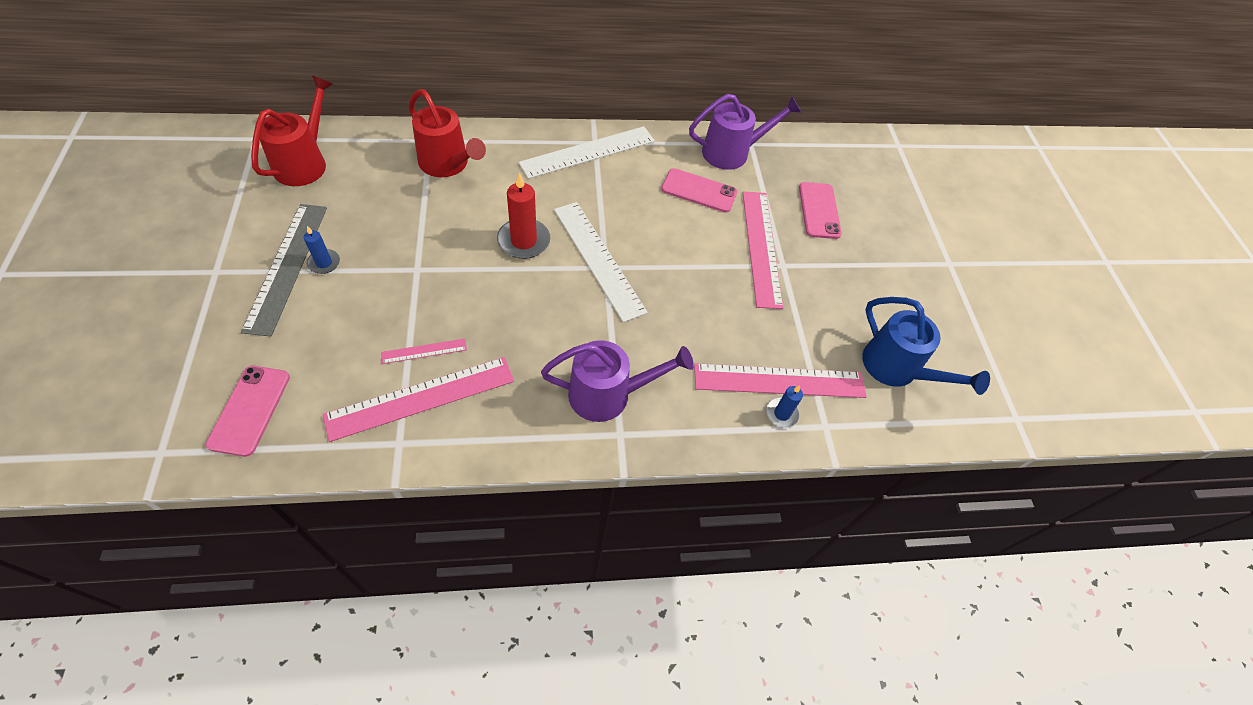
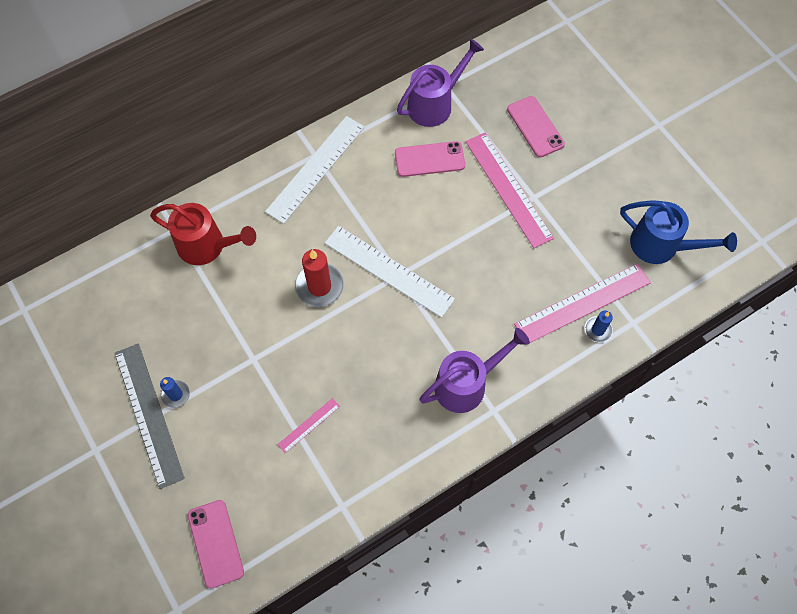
camera: 20 degrees left, 10 degrees up
red watering can [251,76,333,186] -> none
pink ruler [323,357,514,442] -> none

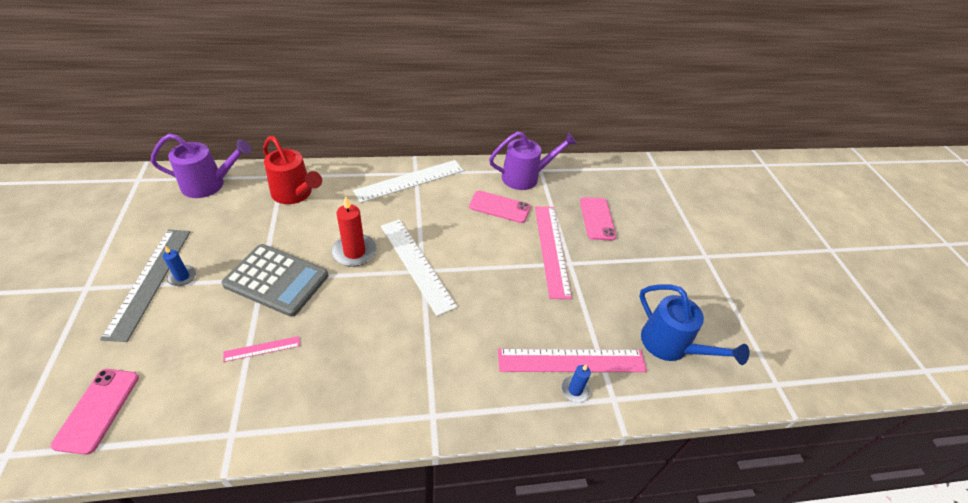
camera: 20 degrees right, 20 degrees down
purple watering can [419,328,530,413] -> purple watering can moved to [151,133,251,198]
none -> grey calculator [221,244,328,317]

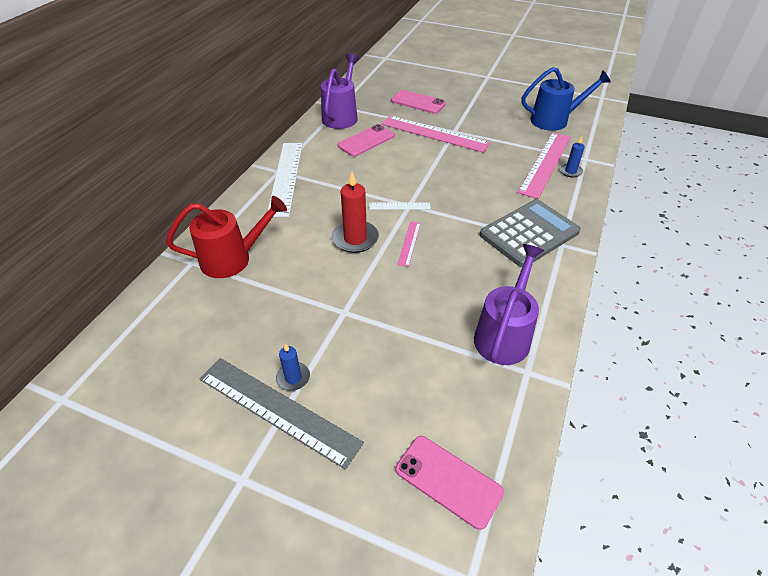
camera: 55 degrees left, 0 degrees up
purple watering can [151,133,251,198] -> purple watering can moved to [474,244,544,365]
grey calculator [221,244,328,317] -> grey calculator moved to [480,199,581,267]
pink ruler [223,336,300,362] -> pink ruler moved to [397,221,421,267]
white ruler [381,219,458,316] -> white ruler [369,202,431,210], size x0.47

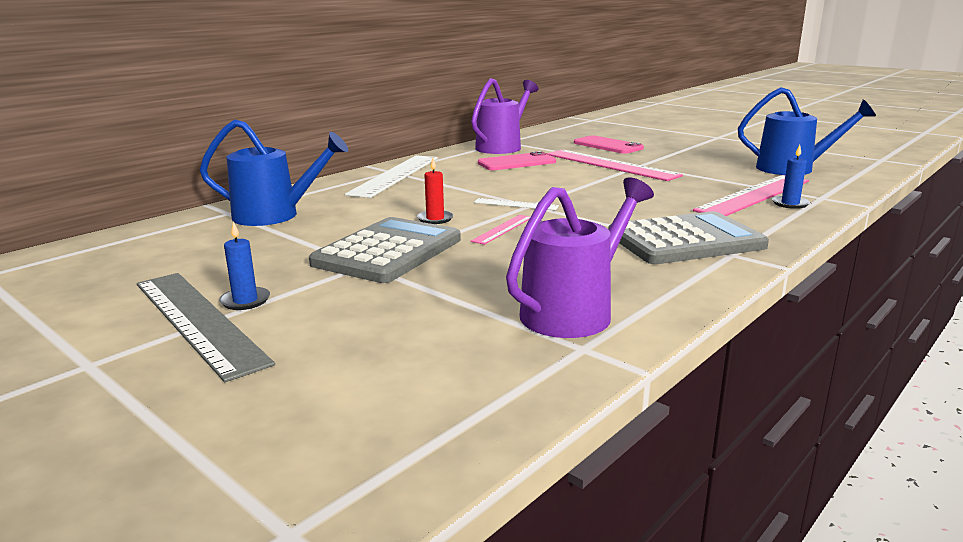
camera: 20 degrees right, 25 degrees down
red watering can [166,196,287,278] -> blue watering can [200,119,348,226]
red candle [332,172,379,253] -> red candle [417,158,454,224], size x0.57
pink phone [396,436,504,530] -> none
none -> grey calculator [309,217,461,283]

